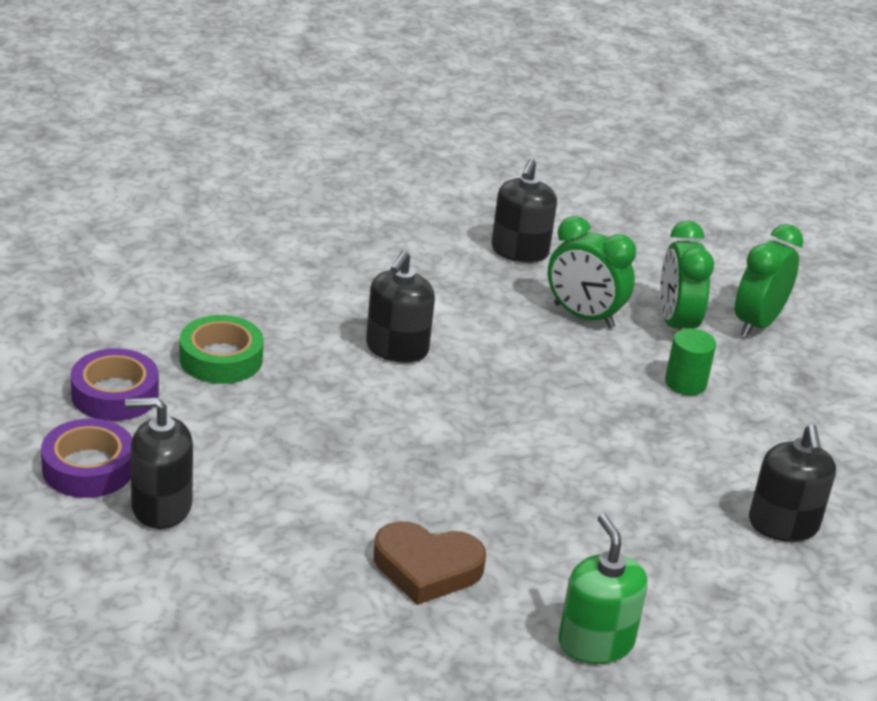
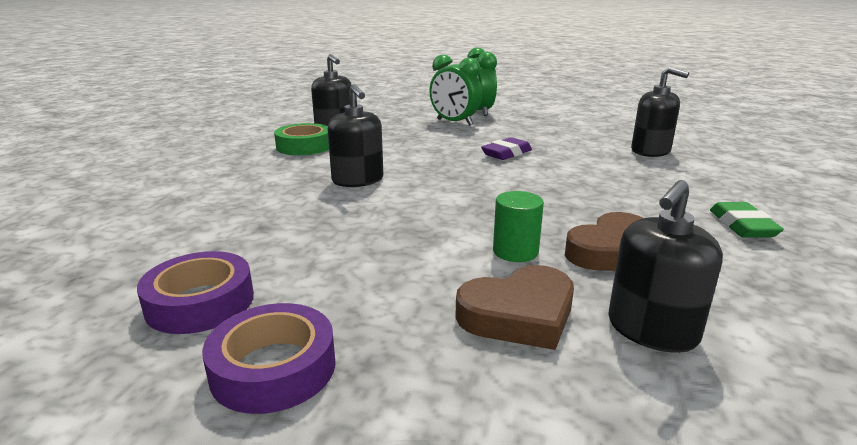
camera: 45 degrees left, 10 degrees down
black soap dispenser [125,397,193,529] -> black soap dispenser moved to [609,180,723,353]
green tape [179,315,264,384] -> green tape moved to [274,123,329,155]
green clock [548,216,636,328] -> none
green soap dispenser [558,514,647,664] -> green eraser [710,202,784,238]
green cylinder [665,328,716,395] -> green cylinder moved to [493,191,544,262]
none -> brown heart [455,265,574,350]
none -> purple eraser [481,137,532,160]

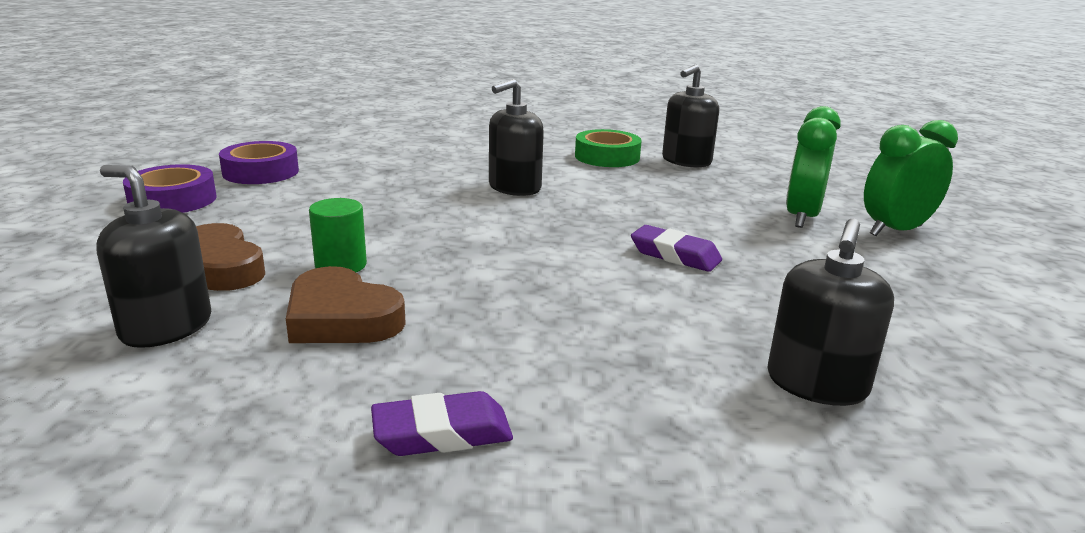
camera: 75 degrees right, 0 degrees up
green eraser [710,202,784,238] -> purple eraser [371,391,513,456]

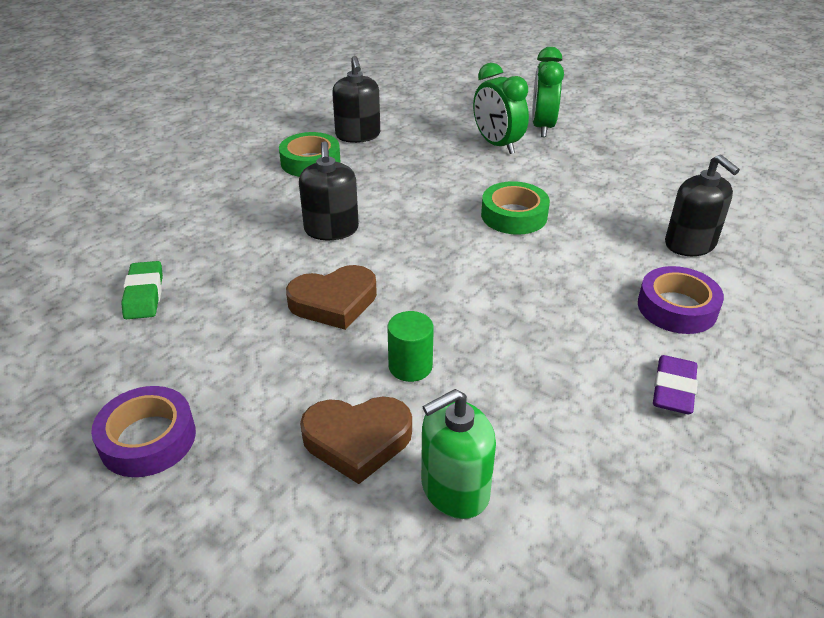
camera: 55 degrees left, 15 degrees up
black soap dispenser [96,165,211,348] -> green soap dispenser [421,389,496,519]
purple tape [219,141,299,184] -> purple tape moved to [638,266,724,334]
brown heart [286,266,406,343] -> brown heart moved to [286,265,377,330]
purple eraser [631,225,722,272] -> green tape [481,181,550,235]
none -> green eraser [121,261,163,319]

